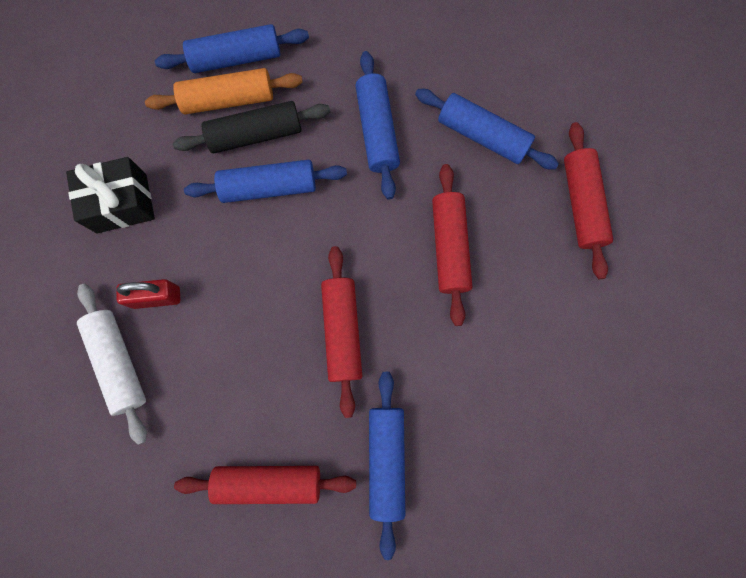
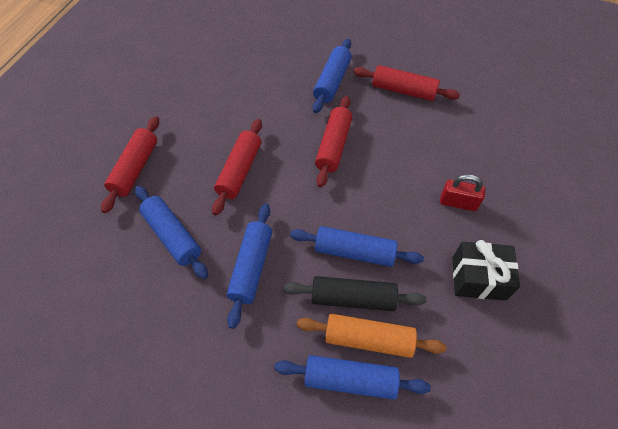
camera: 160 degrees left, 20 degrees down
white rolling pin [77,284,147,445] -> none

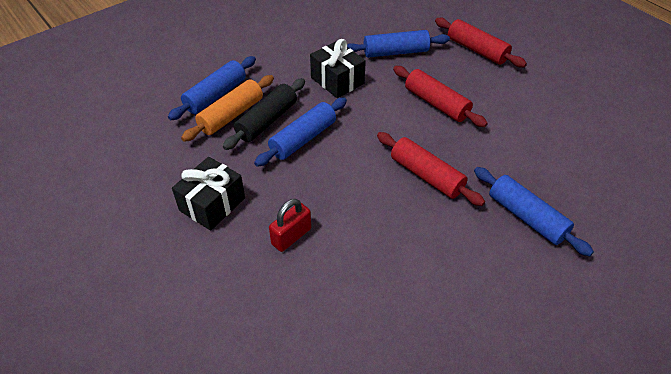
camera: 120 degrees right, 10 degrees down
blue rolling pin [226,203,272,329] -> black gift [310,39,366,98]
red rolling pin [353,65,460,101] -> none

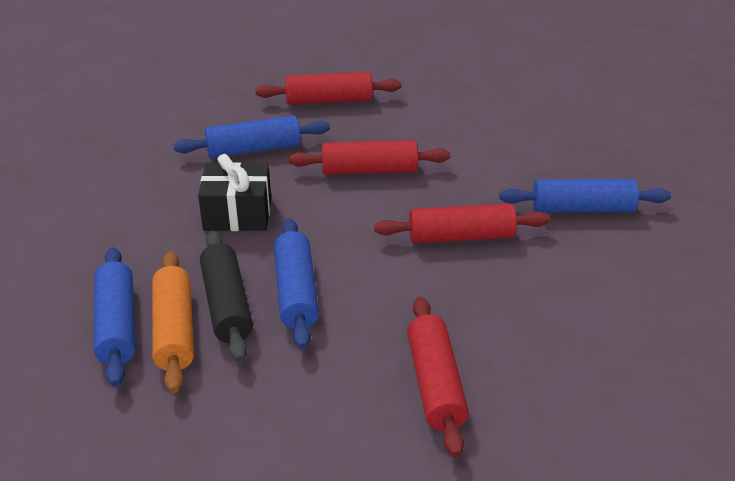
camera: 50 degrees left, 10 degrees down
black gift [172,157,245,231] -> none
red padlock [269,199,311,252] -> red rolling pin [407,297,469,457]
blue rolling pin [347,30,450,58] -> blue rolling pin turned 45 degrees clockwise [174,116,330,158]

